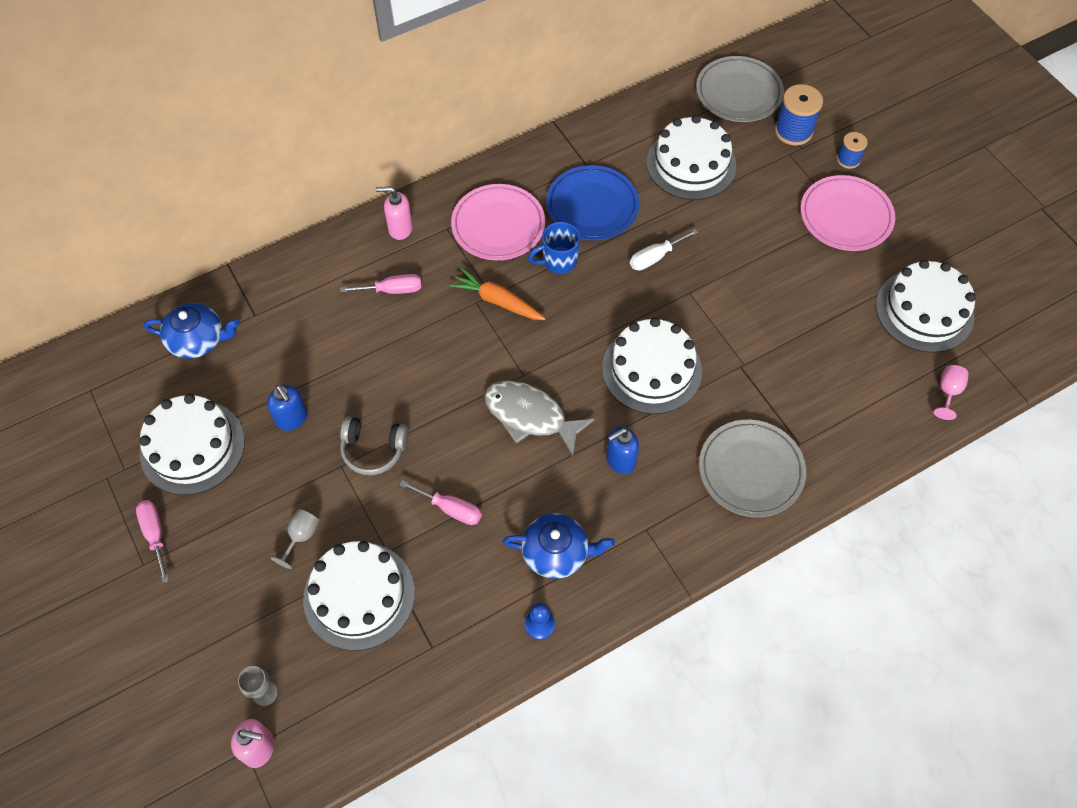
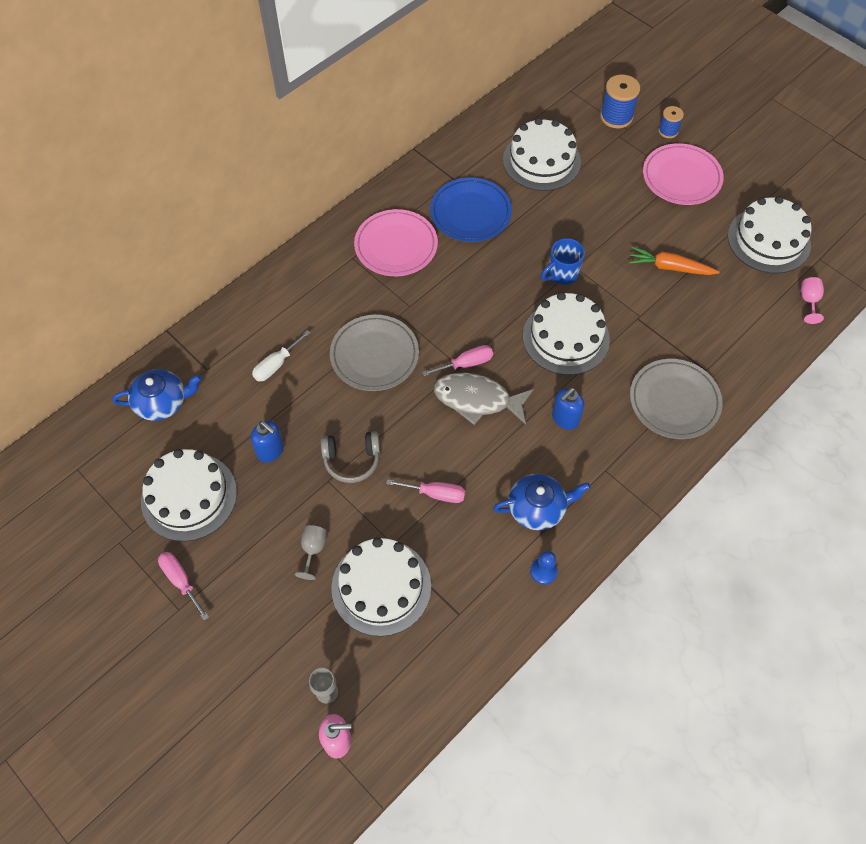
camera: 15 degrees left, 0 degrees up
pink screwdriver [340,274,421,294] -> pink screwdriver moved to [422,345,493,376]
pink soap dispenser [376,186,413,240] -> none
orange carrot [449,268,546,320] -> orange carrot moved to [629,247,720,275]
blue mug [528,222,580,274] -> blue mug moved to [541,238,585,285]
white screwdriver [630,229,698,270] -> white screwdriver moved to [252,330,311,381]
grey plate [696,56,784,122] -> grey plate moved to [330,315,419,391]

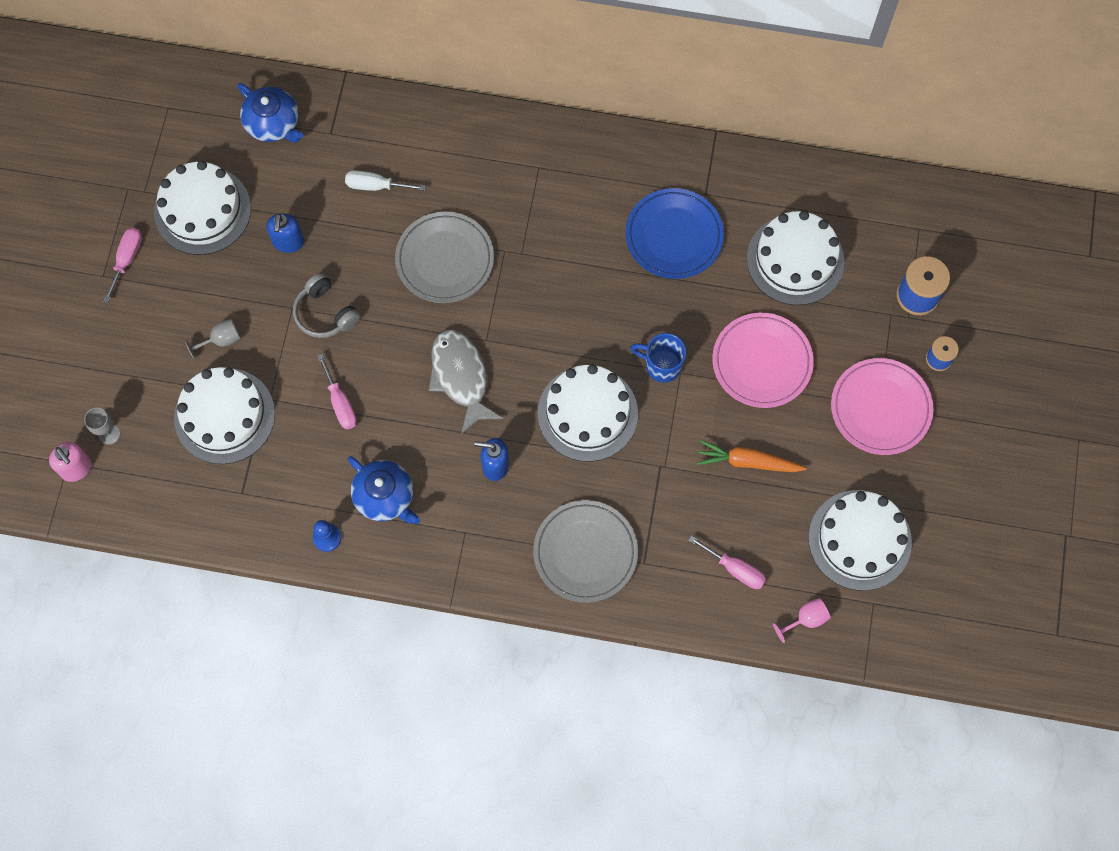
camera: 55 degrees right, 10 degrees up
pink plate [354,209,438,276] -> pink plate moved to [712,313,814,408]
pink screwdriver [422,345,493,376] -> pink screwdriver moved to [689,535,766,589]
orange carrot [629,247,720,275] -> orange carrot turned 60 degrees counterclockwise [697,440,807,472]

